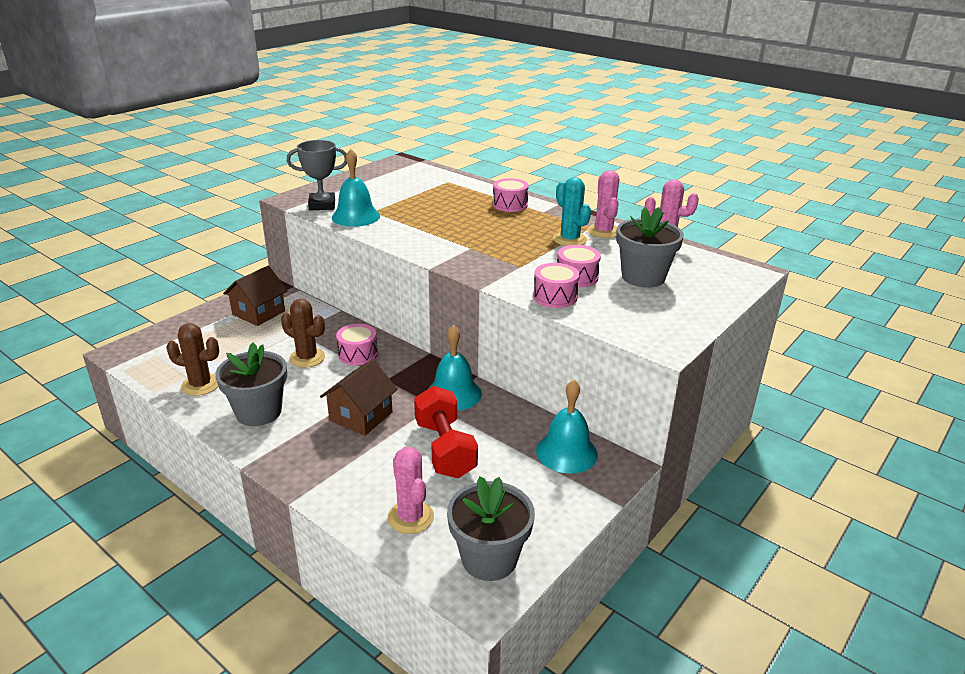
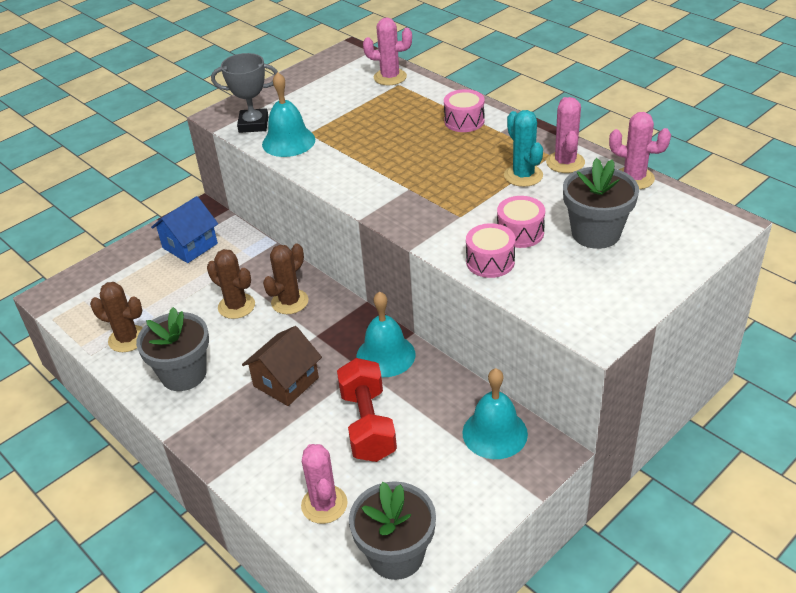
camera: 10 degrees right, 10 degrees up
brown house [223,266,288,326] -> blue house [151,196,218,263]
pink drum [336,324,378,365] -> brown cactus [263,243,308,314]
none -> pink cactus [363,17,412,85]

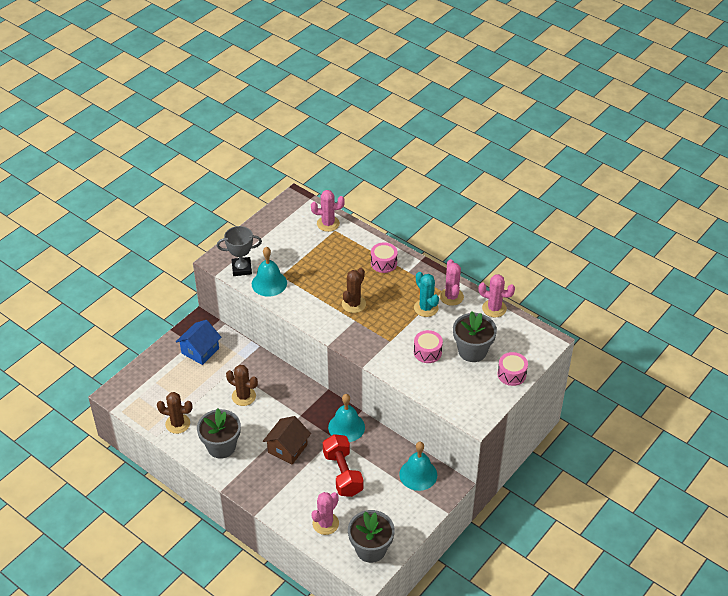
camera: 10 degrees left, 5 degrees up
brown cactus [263,243,308,314] -> brown cactus moved to [342,268,366,313]
pink cactus [301,444,348,524] -> pink cactus turned 60 degrees clockwise [311,492,339,535]
pink drum [466,223,515,278] -> pink drum moved to [497,352,528,386]

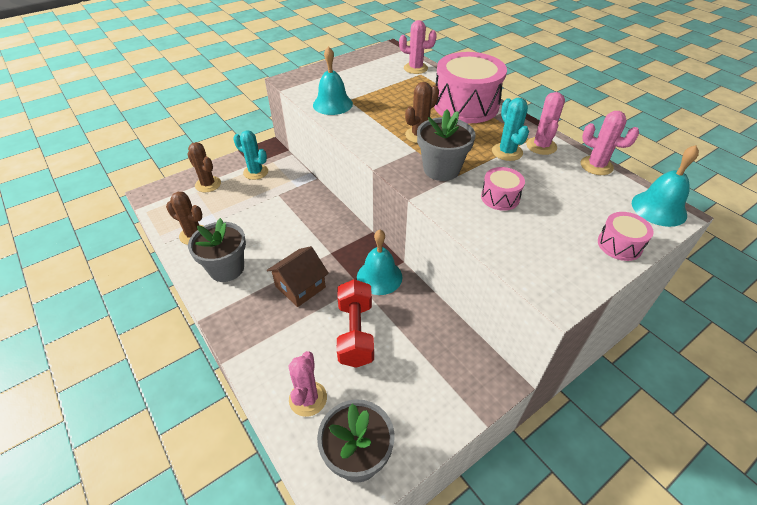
camera: 15 degrees right, 0 degrees up
blue house [176,320,222,365] -> turquoise cactus [233,130,268,180]
grey trophy [217,226,262,276] -> none
brown cactus [226,365,258,406] -> brown cactus moved to [187,142,221,193]
pink cactus [311,492,339,535] -> pink cactus turned 45 degrees counterclockwise [289,351,327,417]
pink drum [371,242,398,273] -> pink drum [434,52,507,123], size x2.14
turquoise bell [399,442,437,491] -> turquoise bell moved to [632,145,699,227]
grey flower pot [453,311,497,362] -> grey flower pot moved to [417,109,476,181]

